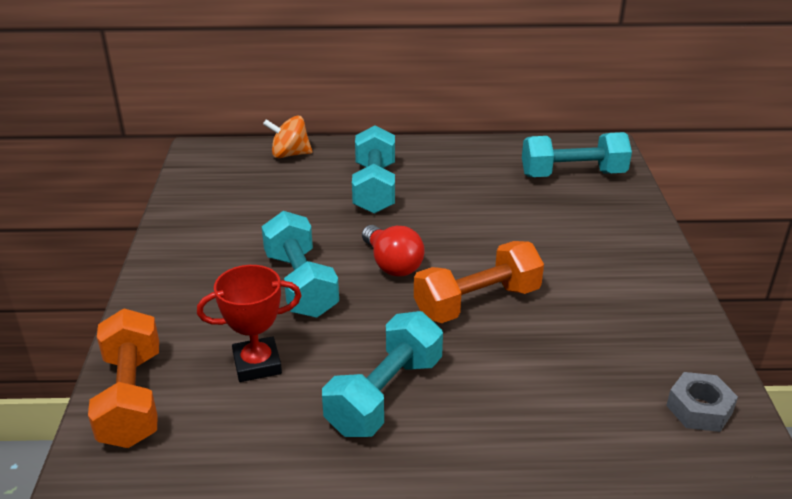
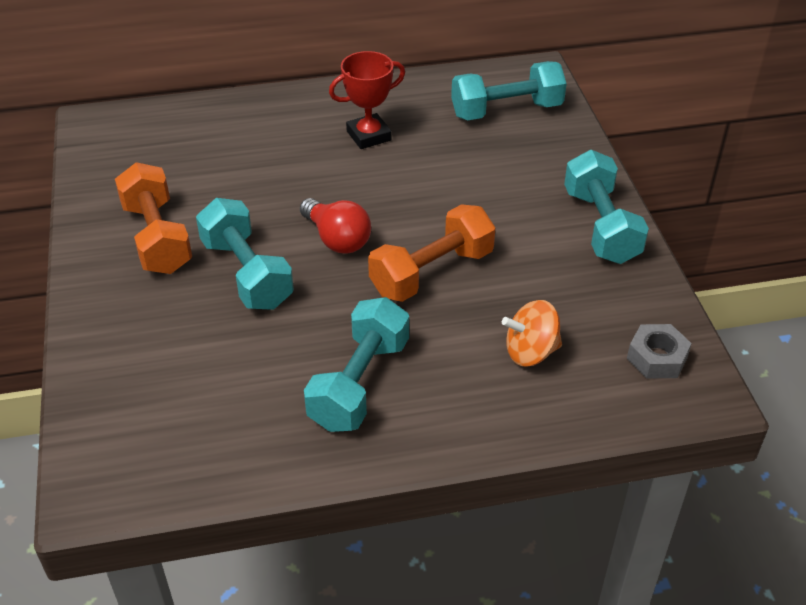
camera: 10 degrees left, 10 degrees up
orange dumbbell [88,308,159,448] -> orange dumbbell moved to [115,162,192,274]
red trophy [197,265,302,382] -> red trophy moved to [329,51,405,149]
orange spinning top [263,116,312,158] -> orange spinning top moved to [502,300,562,367]
turquoise dumbbell [352,125,395,214] -> turquoise dumbbell moved to [564,150,649,264]

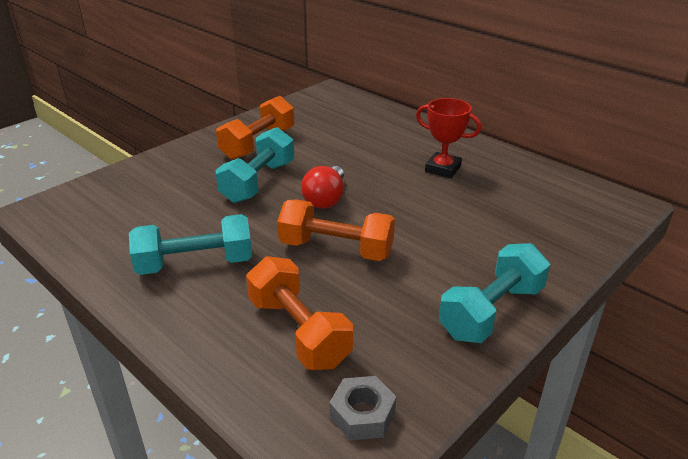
camera: 55 degrees right, 10 degrees down
turquoise dumbbell [451,61,567,120] -> none
orange spinning top [502,300,562,367] -> orange dumbbell [246,256,353,370]

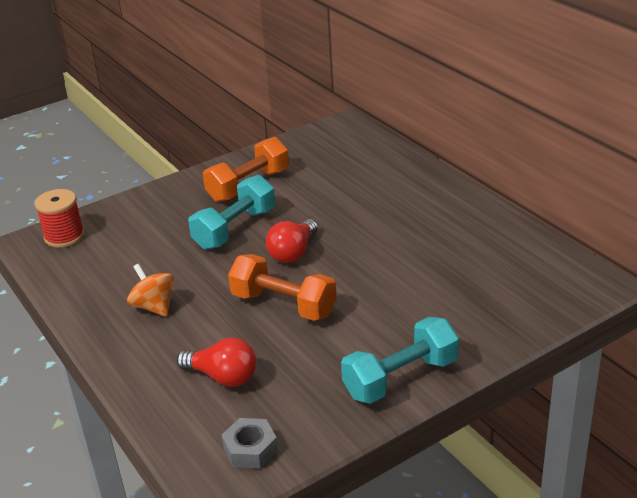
camera: 15 degrees right, 0 degrees up
turquoise dumbbell [129,214,252,275] -> orange spinning top [127,264,174,316]
orange dumbbell [246,256,353,370] -> red light bulb [177,338,257,387]
red trophy [416,98,481,178] -> none
none -> red spool [35,189,84,248]

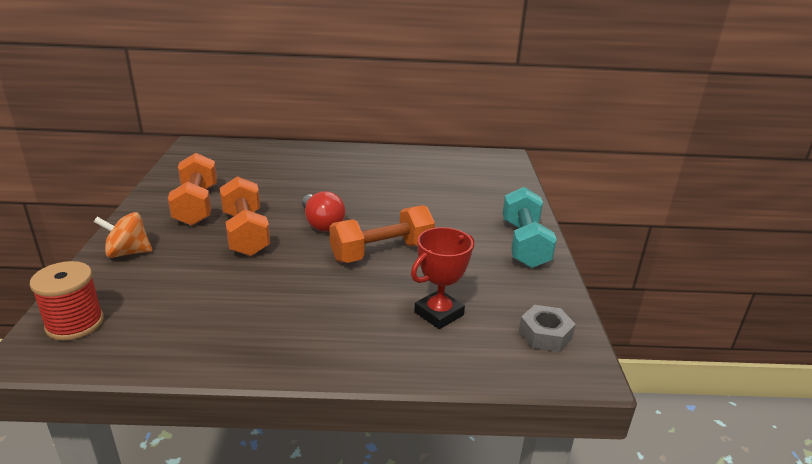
camera: 60 degrees left, 5 degrees down
orange spinning top [127,264,174,316] -> orange spinning top moved to [94,212,152,258]
red light bulb [177,338,257,387] -> red trophy [411,227,474,329]
turquoise dumbbell [188,175,275,250] -> orange dumbbell [220,176,270,256]

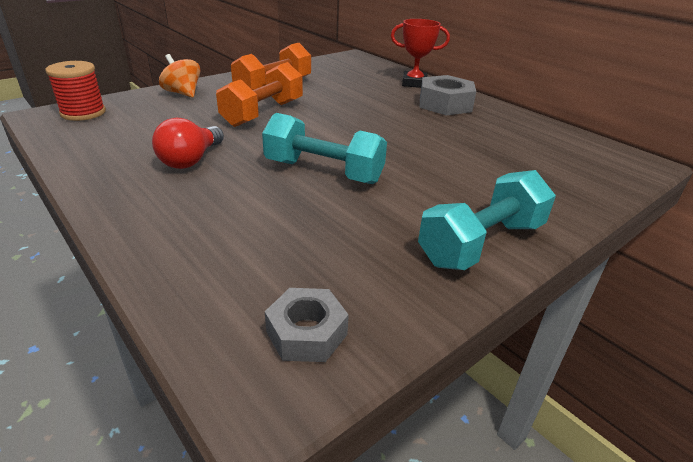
camera: 50 degrees right, 5 degrees up
red light bulb [302,191,346,232] -> red light bulb moved to [152,118,224,169]
orange dumbbell [330,205,435,263] -> turquoise dumbbell [262,113,387,184]
red trophy [411,227,474,329] -> red trophy moved to [391,19,450,88]
none -> grey nut [420,75,476,115]

